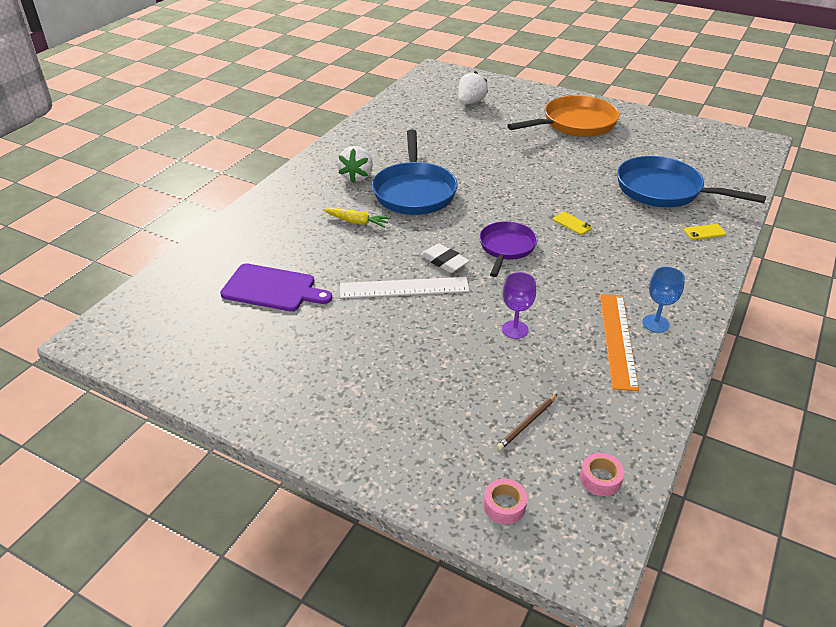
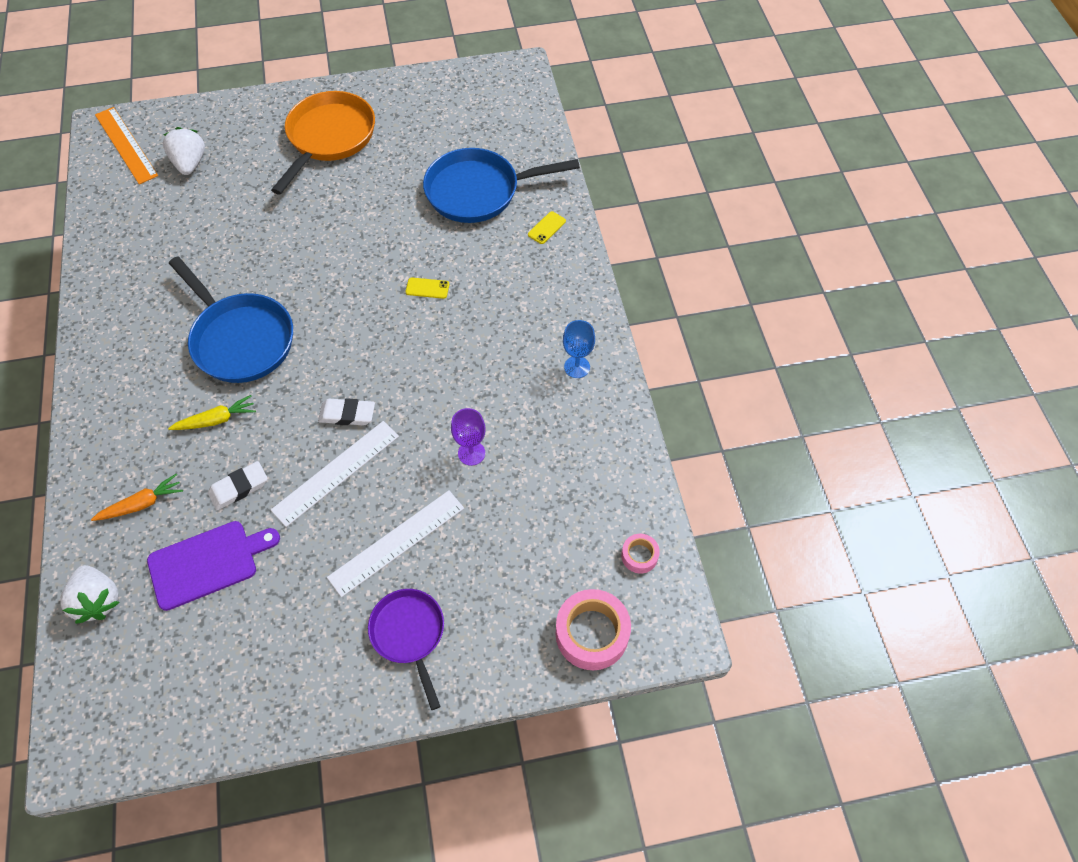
camera: 40 degrees left, 20 degrees up
white strawberry [338,146,373,183] -> white strawberry moved to [60,565,119,624]
purple pan [479,221,537,277] -> purple pan moved to [368,589,444,710]
pink tape [483,479,527,524] -> pink tape [556,589,631,670], size x1.91
brown pencil [497,394,557,450] -> none
orange ruler [600,294,639,391] -> orange ruler moved to [95,107,158,184]
none -> orange carrot [91,474,183,521]
none -> white eraser [208,461,268,510]
none -> white ruler [327,490,464,597]

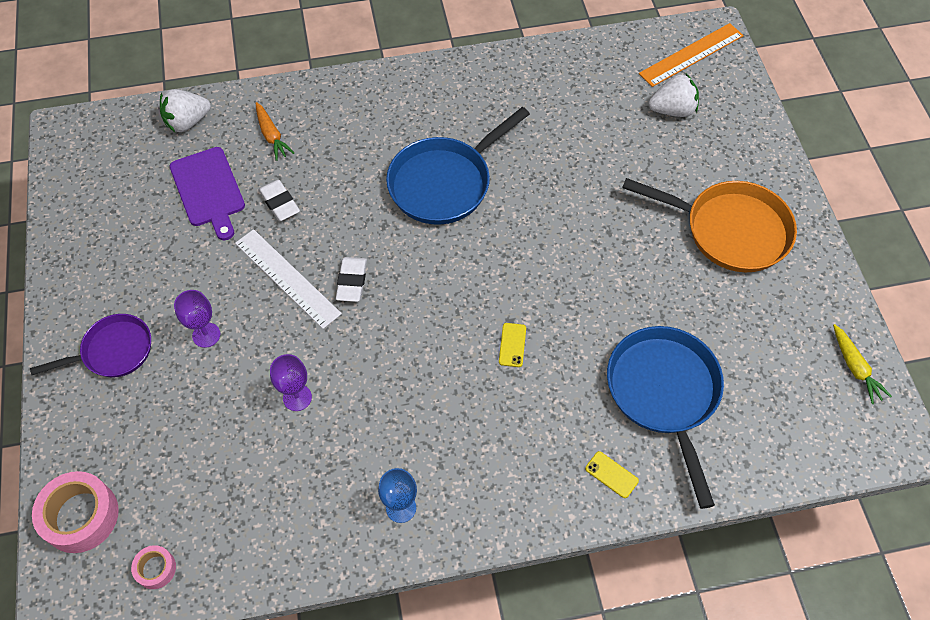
camera: 90 degrees right, 0 degrees up
yellow carrot [168,395,256,430] -> yellow carrot moved to [833,324,892,404]
white ruler [327,490,464,597] -> purple goblet [174,290,220,348]

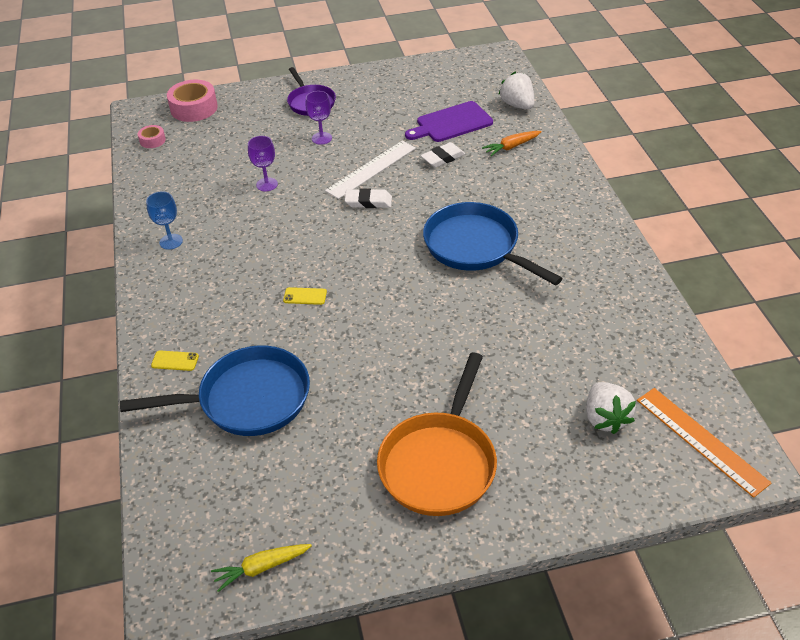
camera: 90 degrees right, 15 degrees down
yellow phone [585,451,639,498] -> yellow phone turned 60 degrees clockwise [151,351,199,371]

